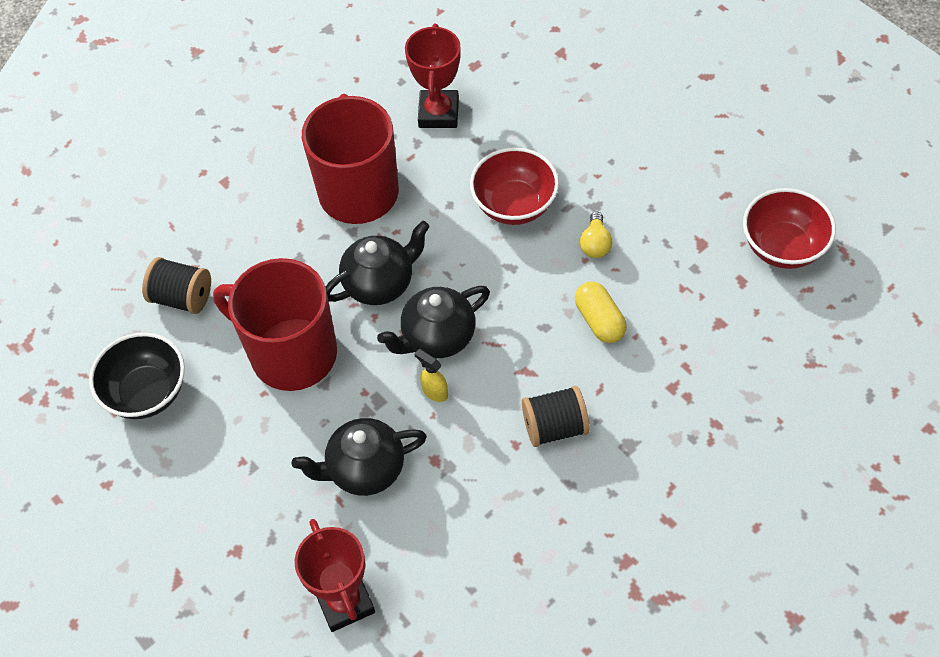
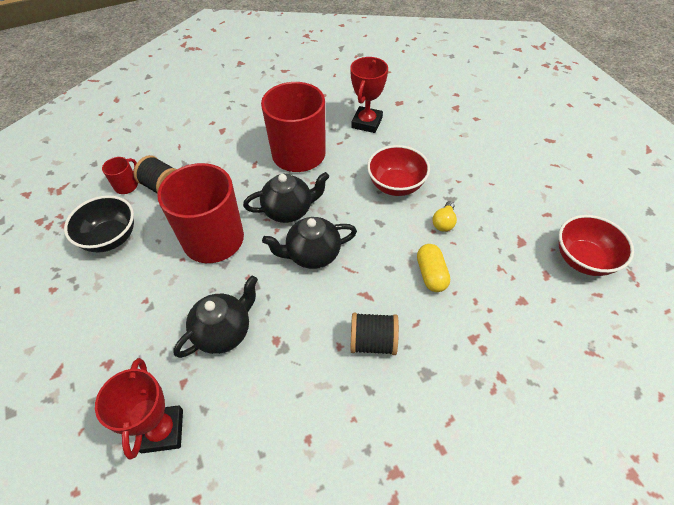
camera: 15 degrees right, 5 degrees down
black teapot [292,418,427,496] -> black teapot turned 135 degrees clockwise [173,276,258,358]
yellow spray bottle [415,349,448,402] -> none
none -> red mug [102,157,138,194]

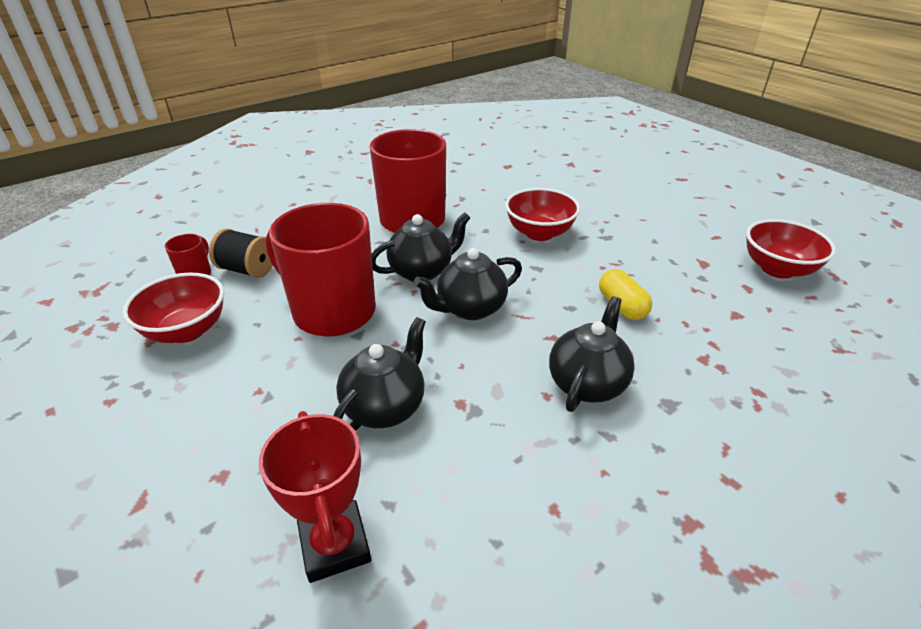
camera: 15 degrees left, 15 degrees down
black bowl [64,195,134,253] -> red bowl [123,273,224,343]
red trophy [350,57,388,133] -> none
black spool [350,313,399,355] -> black teapot [549,296,635,412]
yellow light bulb [433,201,457,232] -> none

